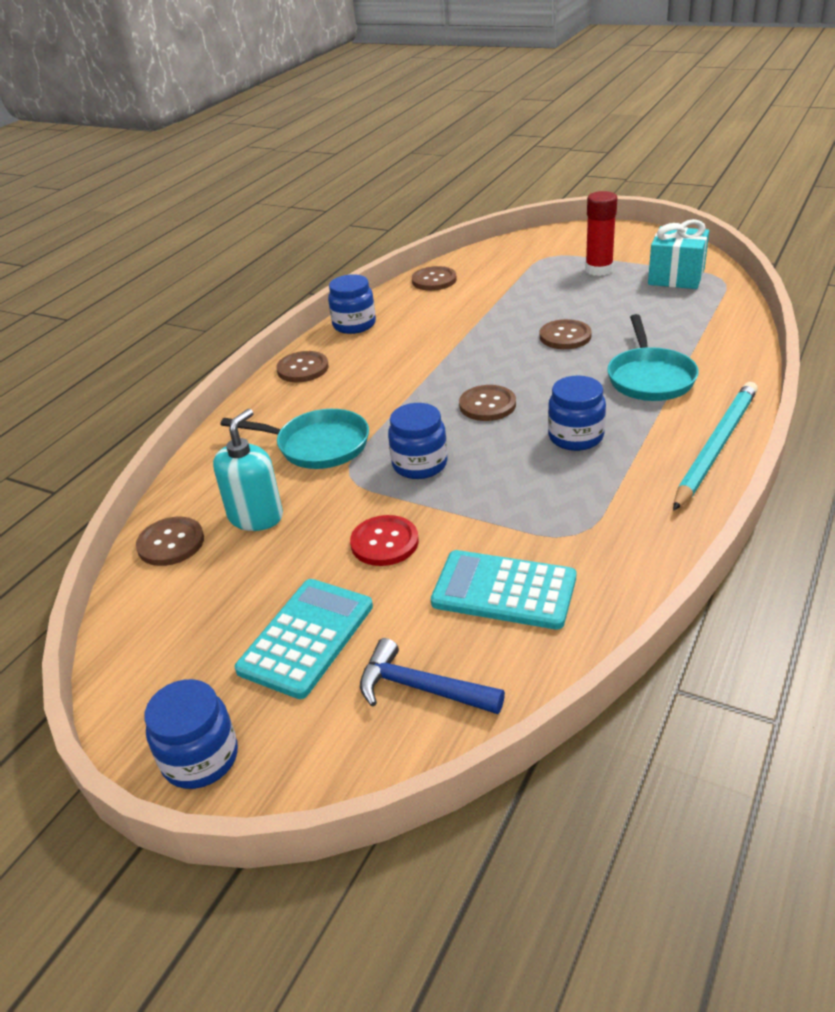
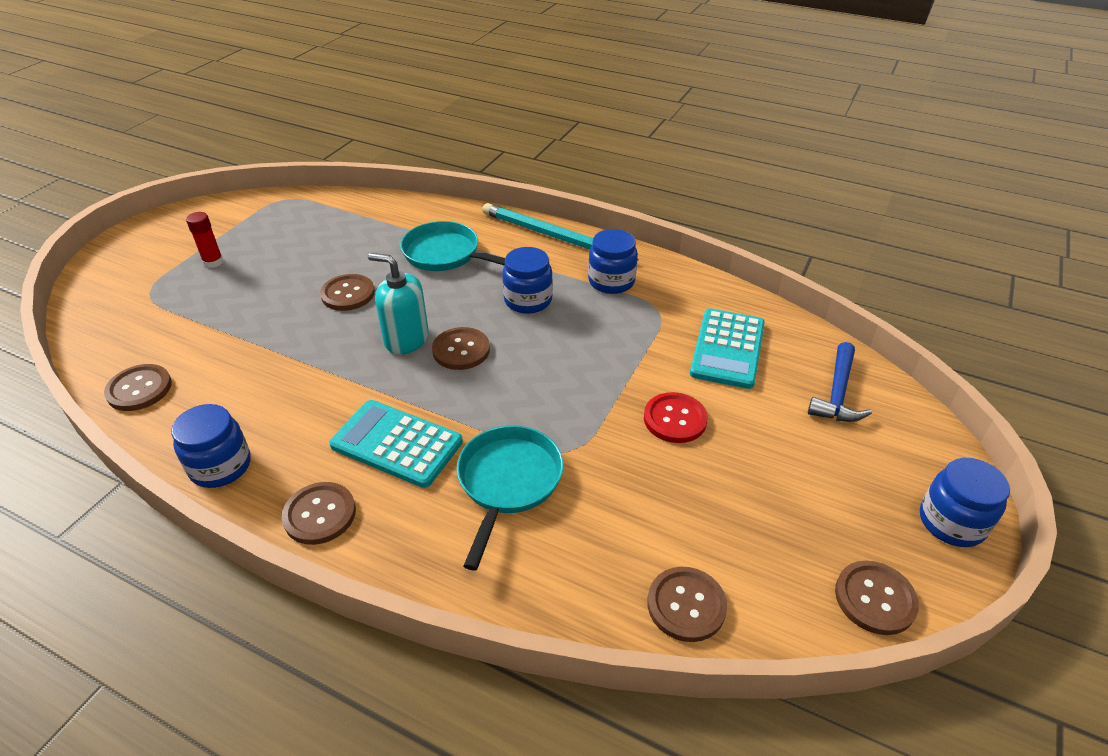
camera: 95 degrees left, 5 degrees up
turquoise soap dispenser [213,409,283,531] -> turquoise soap dispenser moved to [368,253,429,354]
turquoise calculator [235,579,373,699] -> turquoise calculator moved to [329,400,463,488]
blue jar [388,403,448,479] -> blue jar moved to [588,229,638,294]
red glue stick [585,191,617,276] -> red glue stick [186,212,223,268], size x0.64
turquoise pan [607,314,699,401] -> turquoise pan turned 150 degrees counterclockwise [400,221,505,271]
turquoise gift [648,219,709,289] -> none
none -> brown button [835,561,919,635]

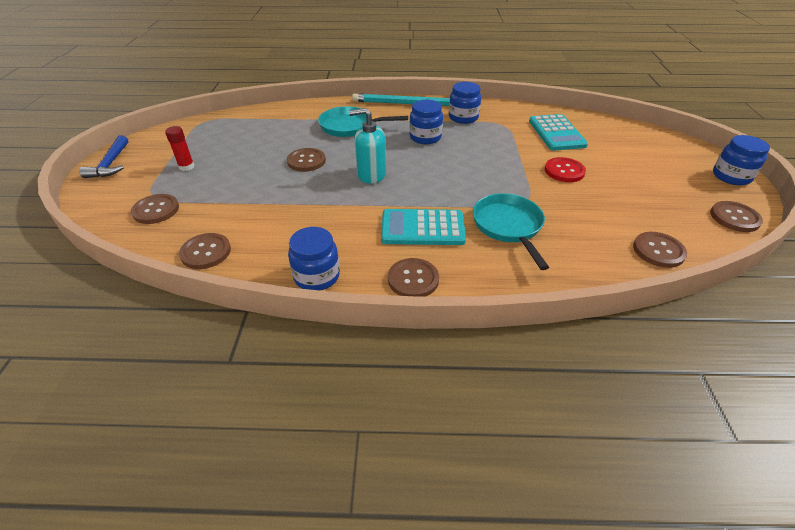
camera: 25 degrees left, 0 degrees up
brown button [432,327,490,370] -> brown button moved to [131,194,179,224]
blue hammer [808,342,872,422] -> blue hammer moved to [79,135,128,178]

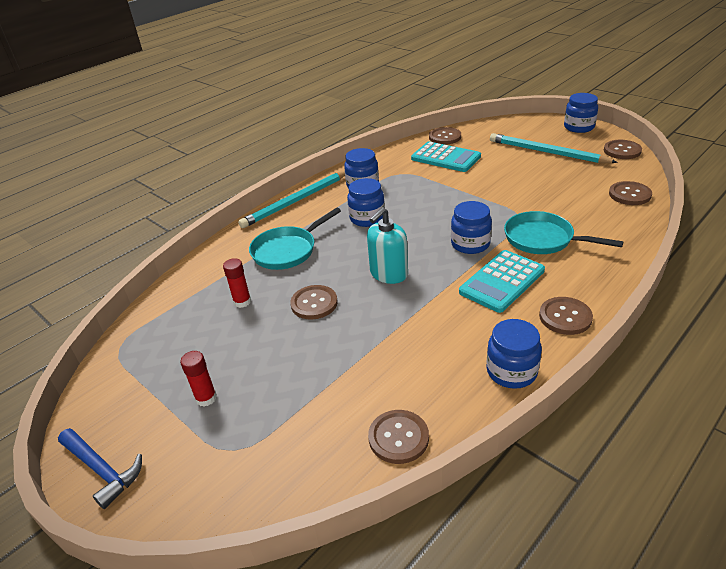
camera: 45 degrees left, 5 degrees down
brown button [131,194,179,224] -> brown button moved to [429,127,461,145]
red button [544,157,586,182] -> none
none -> red glue stick [223,258,251,308]
none -> blue jar [451,201,492,254]
none -> turquoise pencil [490,133,618,163]

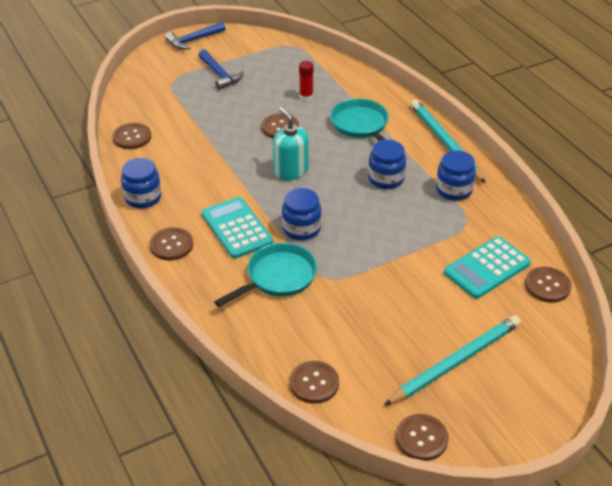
camera: 105 degrees right, 5 degrees up
red glue stick [180,351,217,407] -> blue hammer [198,50,243,90]
blue jar [564,93,598,133] -> none

